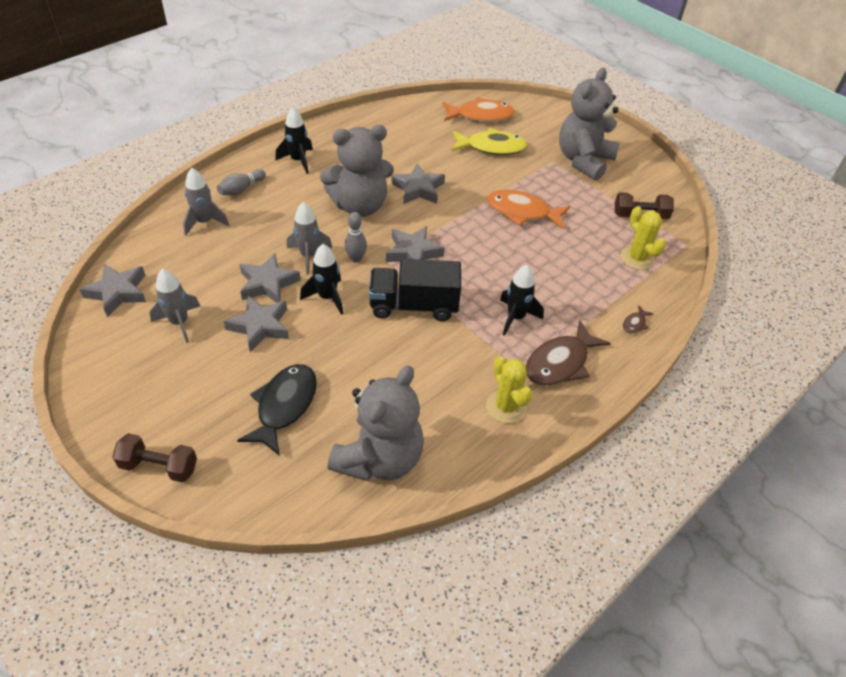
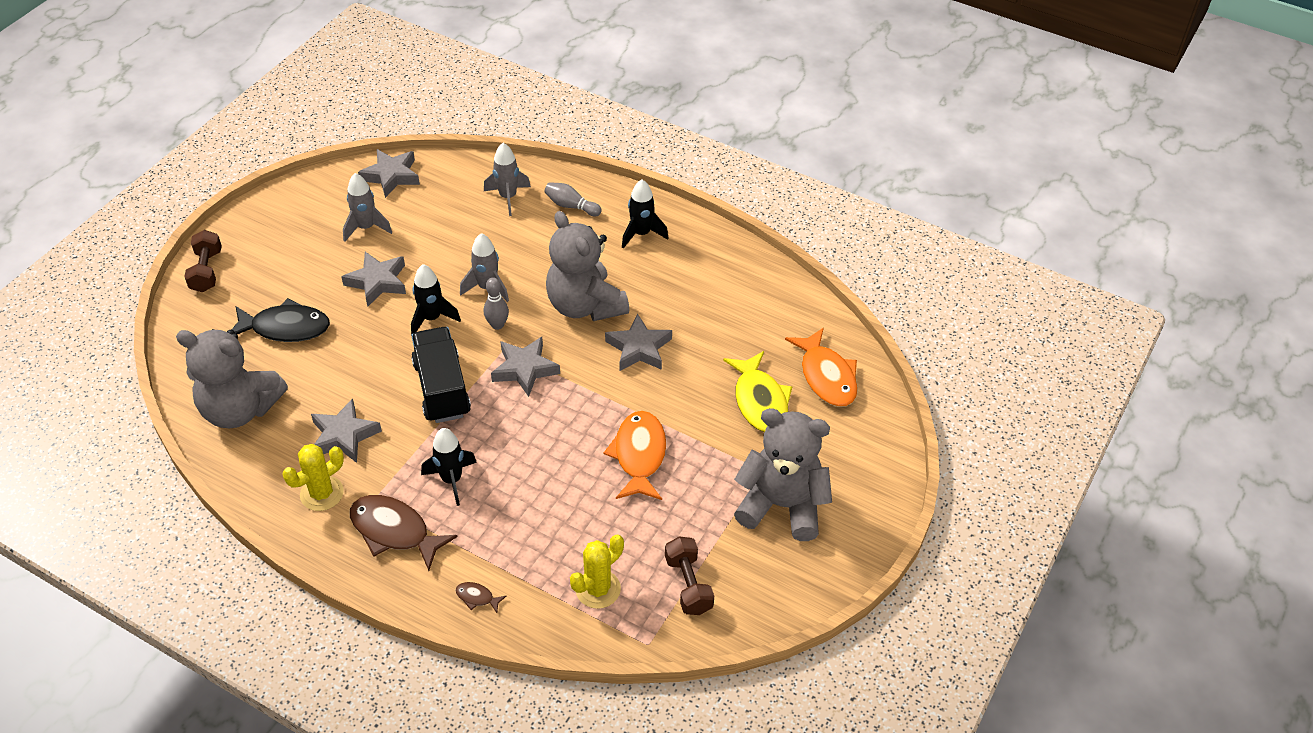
camera: 75 degrees right, 0 degrees up
grey star [239,253,301,303] -> grey star moved to [311,398,382,463]

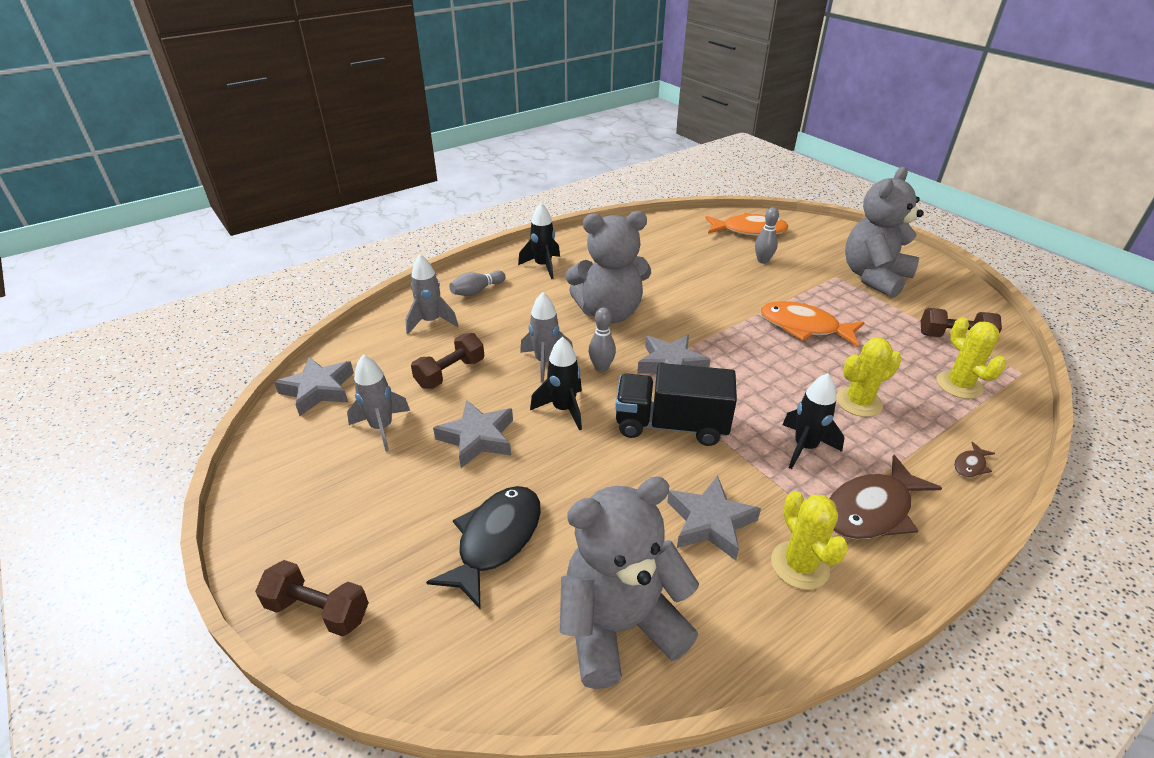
camera: 65 degrees left, 10 degrees down
grey teddy bear [176,329,288,428] -> grey teddy bear turned 150 degrees counterclockwise [560,476,699,689]
grey star [605,313,672,371] -> none
yellow fish [723,351,792,432] -> grey bowling pin [755,207,779,264]
none -> brown dumbbell [411,333,484,389]
none -> yellow cactus [836,338,901,417]

